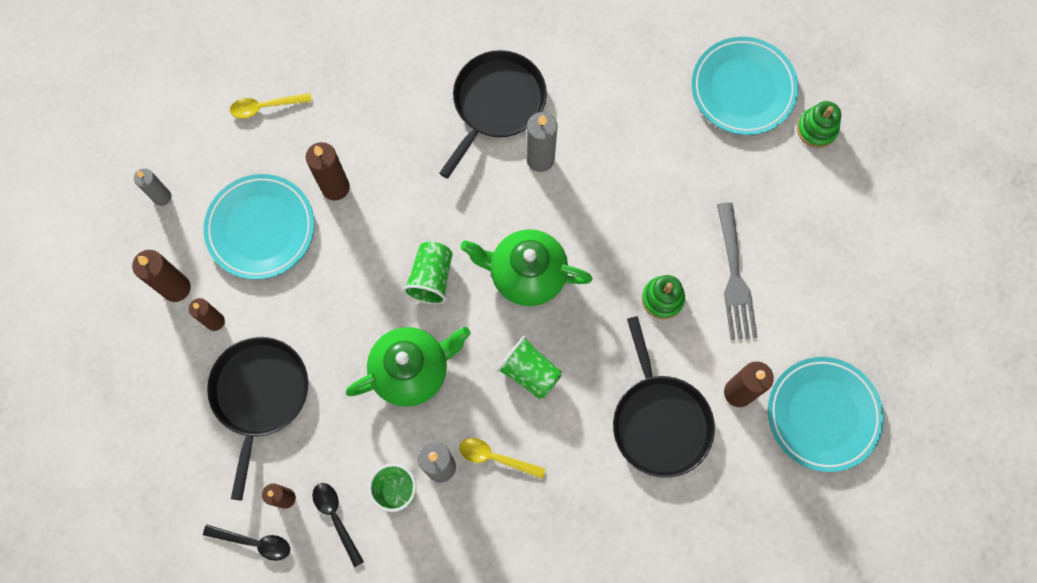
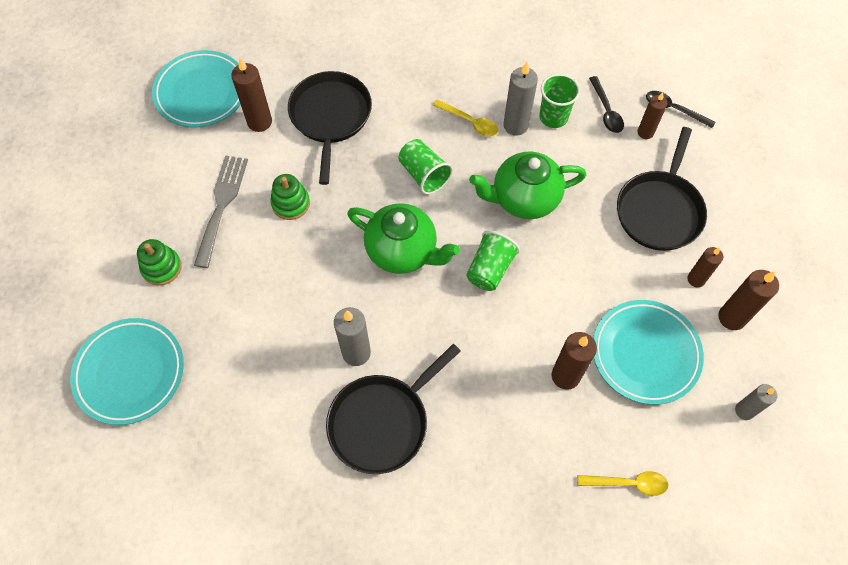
camera: 165 degrees left, 10 degrees down
green stacking toy [797,101,841,148] -> green stacking toy moved to [137,239,182,286]

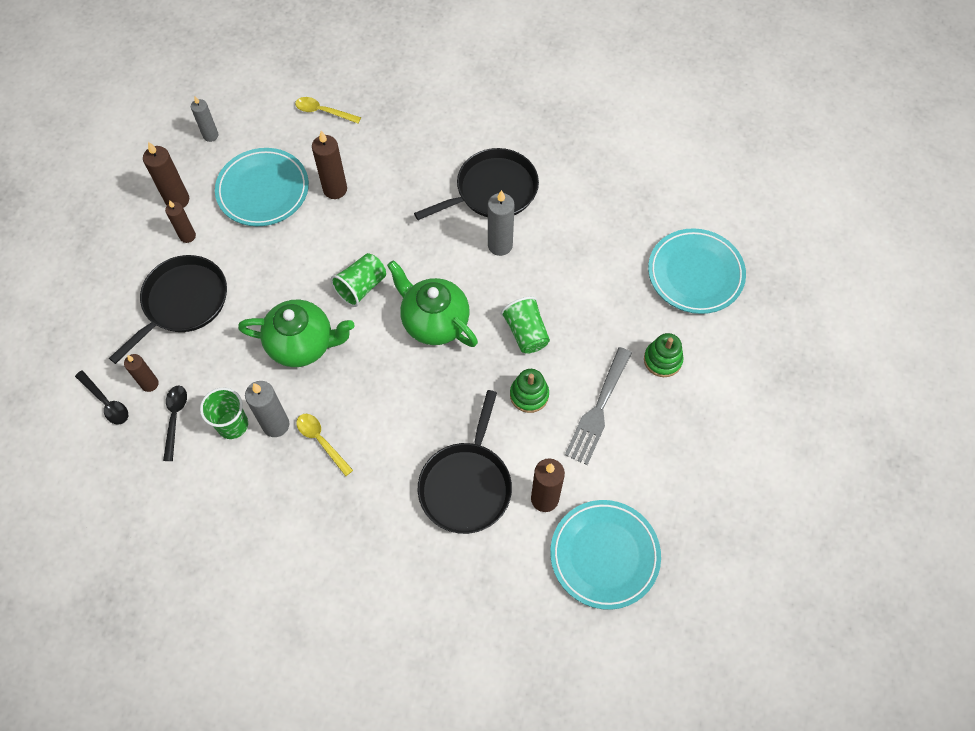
camera: 165 degrees left, 0 degrees up
green cup [398,139,453,195] -> green cup moved to [501,296,550,354]

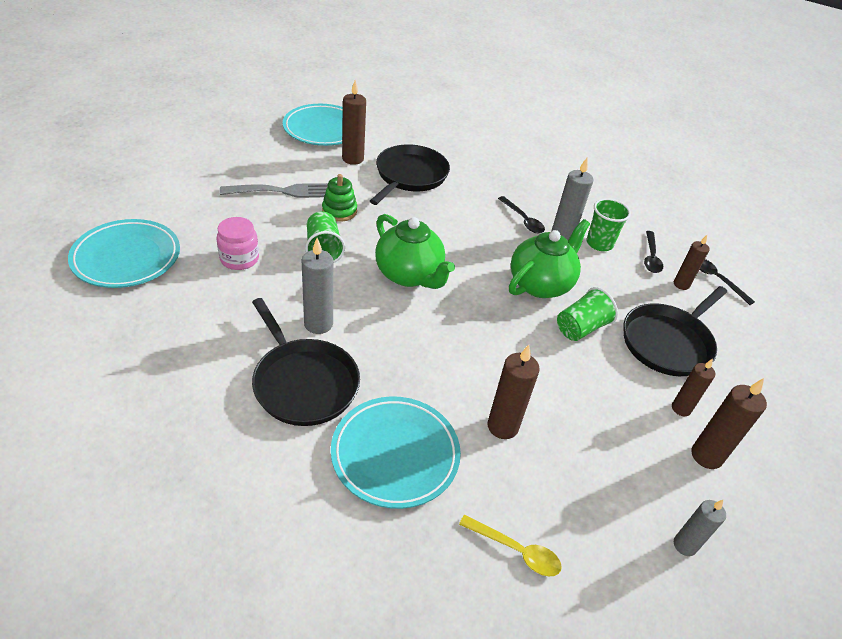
camera: 175 degrees left, 20 degrees down
turquoise plate [215,148,309,226] -> turquoise plate moved to [331,396,461,509]
green teapot [238,300,354,367] -> green teapot turned 120 degrees clockwise [509,219,590,298]
yellow spoon [296,414,353,476] -> black spoon [498,196,545,233]
green cup [331,253,386,307] -> green cup moved to [557,287,618,341]
black pan [414,148,539,220] -> black pan turned 105 degrees counterclockwise [252,298,360,426]
grey fork [565,347,632,465] -> grey fork turned 45 degrees clockwise [220,183,328,198]
green stacking toy [644,333,684,377] -> none
none -> pink jar [216,217,259,270]

